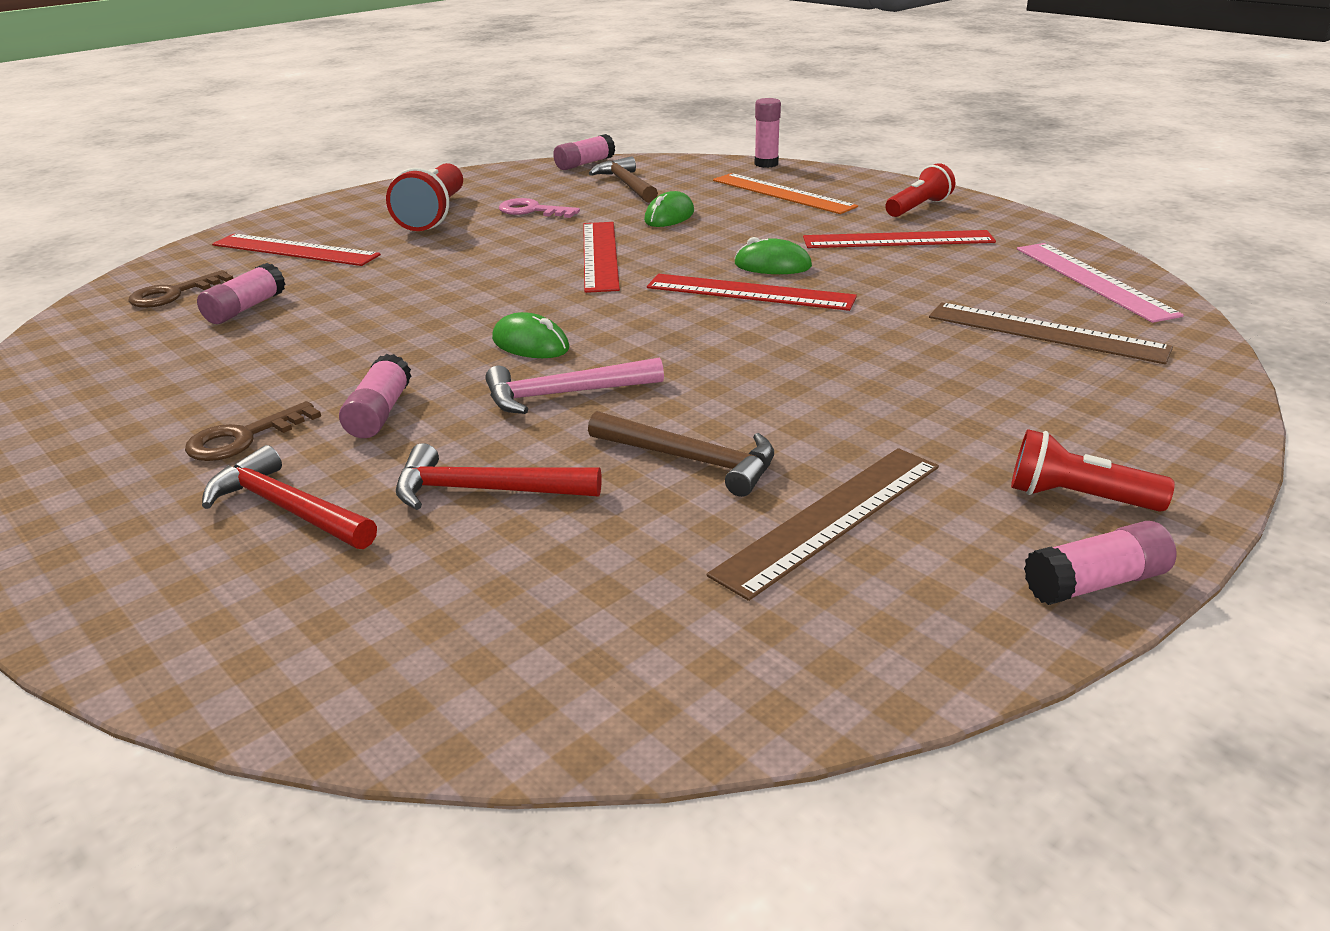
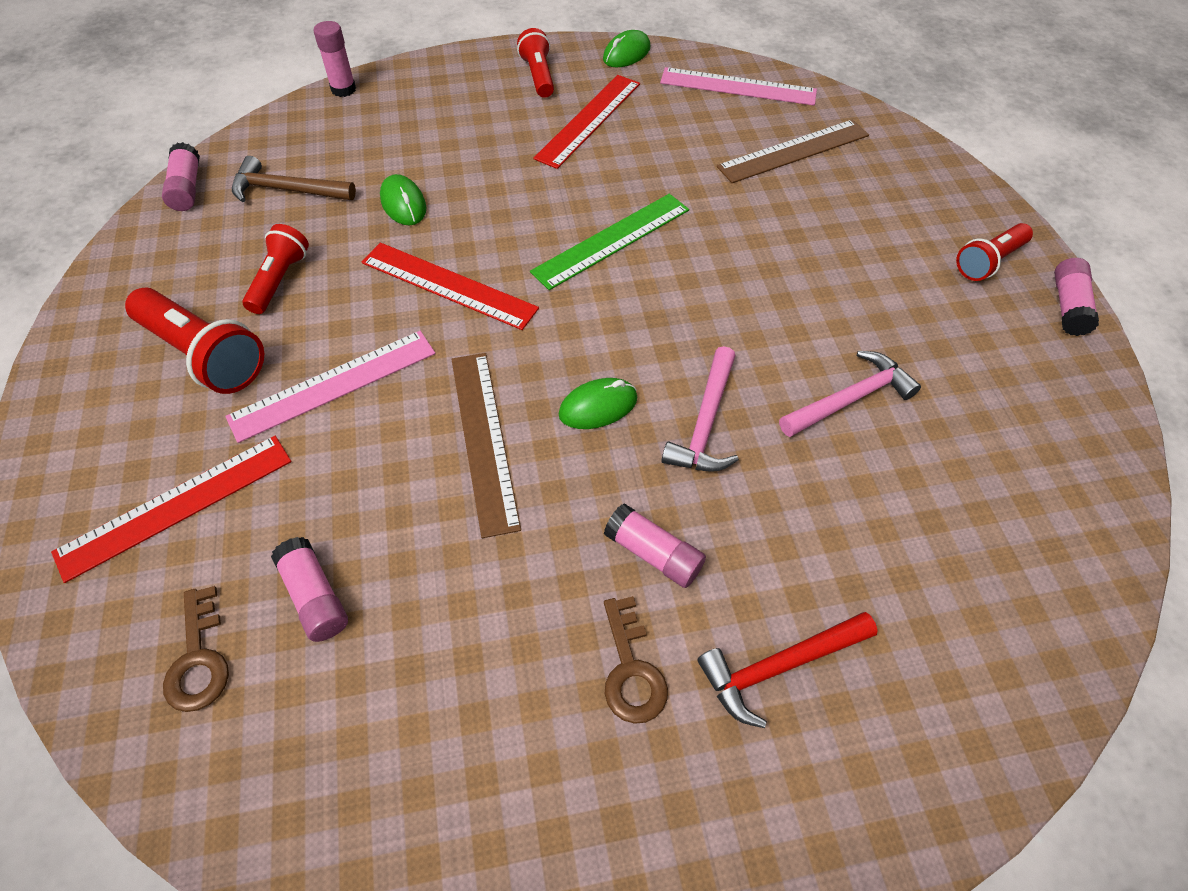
camera: 60 degrees left, 25 degrees up
red hammer [396,443,602,510] -> none
pink key [499,198,580,218] -> red flashlight [242,224,309,314]
brown hammer [588,411,774,497] -> pink hammer [779,351,921,437]
red ruler [647,274,857,311] -> green ruler [530,194,689,290]
brown ruler [707,448,939,601] -> brown ruler moved to [451,353,521,538]
orange ruler [713,173,858,214] -> none
green mouse [734,237,812,274] -> green mouse moved to [603,30,650,67]
none -> pink ruler [225,331,436,443]

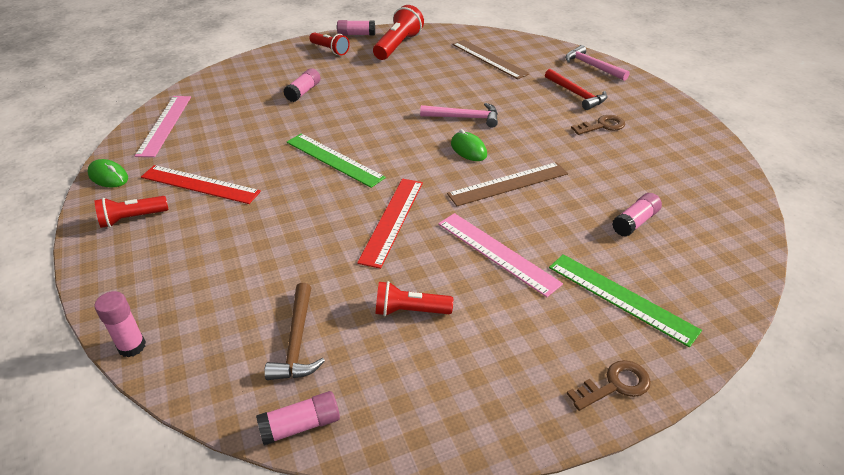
camera: 100 degrees left, 15 degrees down
red ruler [51,436,292,583] -> green ruler [549,254,702,347]
red flashlight [125,288,264,394] -> red flashlight moved to [373,5,424,60]
brown key [163,586,229,712] -> brown key moved to [567,360,651,411]
green mouse [380,174,426,225] -> none
pink glue stick [604,503,706,588] -> pink glue stick moved to [283,68,321,102]
brown ruler [717,120,869,183] -> brown ruler moved to [452,40,530,79]
pink hammer [779,351,921,437] -> pink hammer moved to [565,45,629,81]

